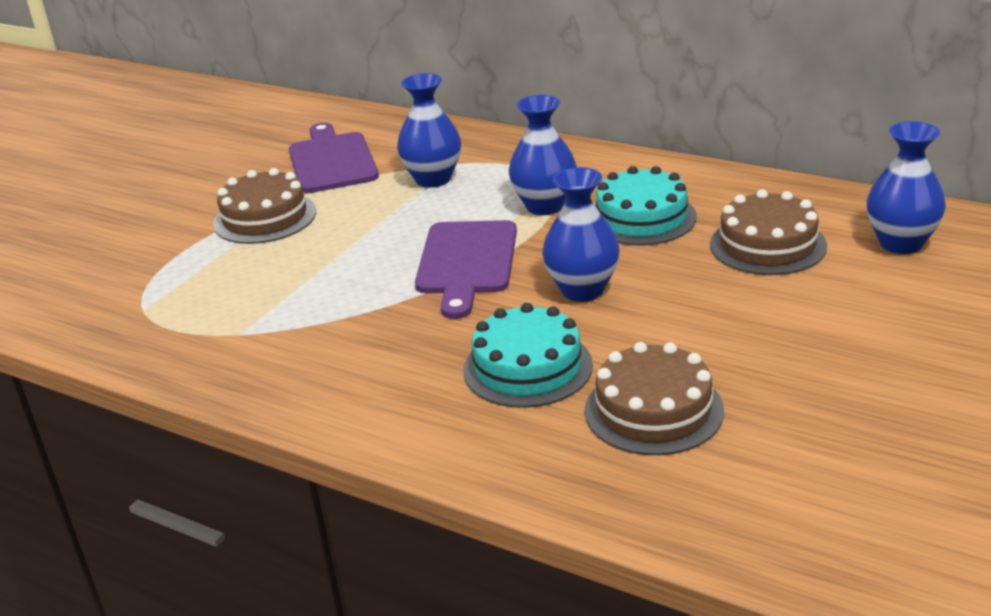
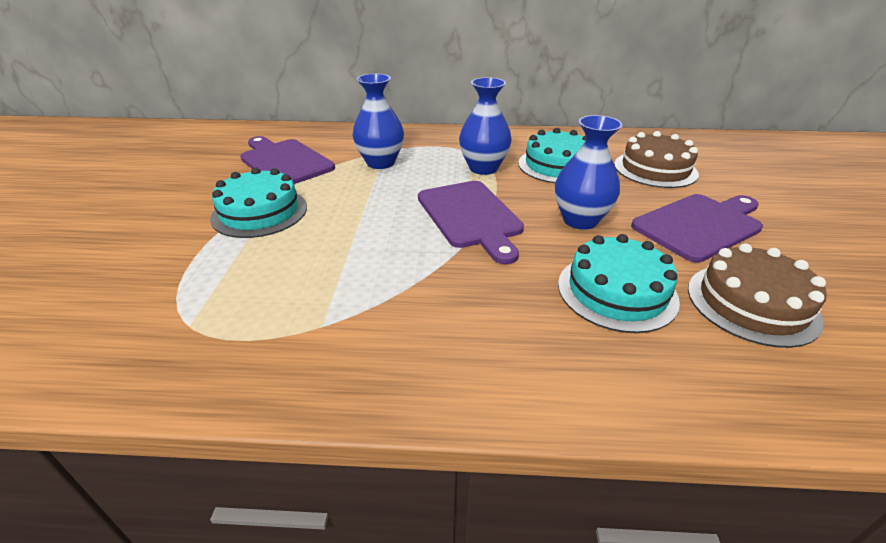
camera: 30 degrees left, 5 degrees up
brown cake [213,168,316,244] -> turquoise cake [210,167,307,238]
blue vase [867,121,946,254] -> none
none -> purple cutting board [631,194,763,262]

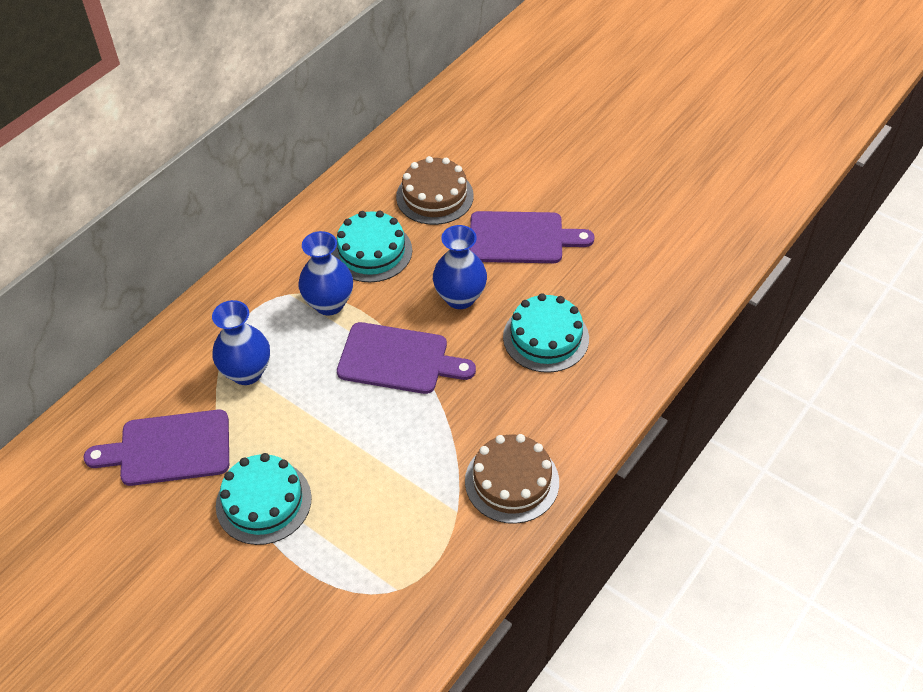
camera: 55 degrees left, 15 degrees up
purple cutting board [631,194,763,262] -> purple cutting board turned 90 degrees clockwise [469,211,595,263]
brown cake [688,243,827,348] -> brown cake moved to [465,434,559,524]

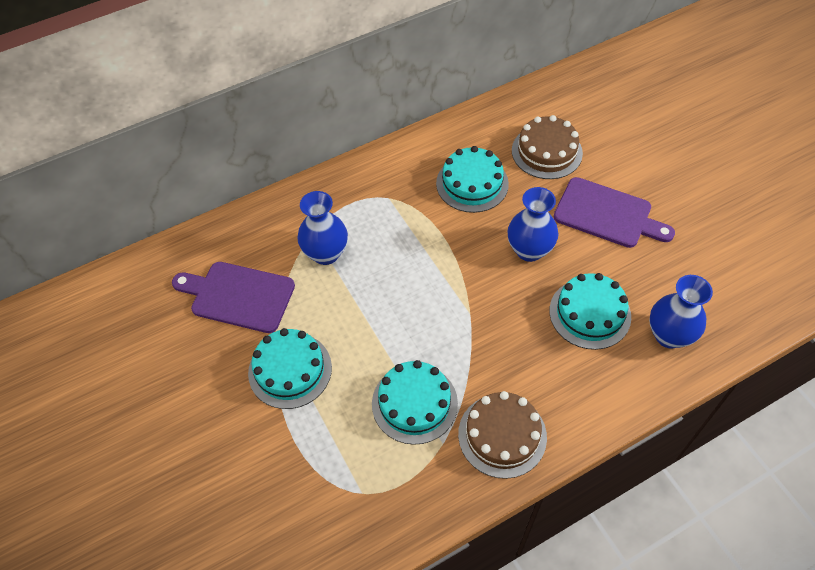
camera: 25 degrees right, 5 degrees up
blue vase [298,231,353,316] -> blue vase moved to [649,275,713,348]
purple cutting board [337,322,476,394] -> none
none -> turquoise cake [372,360,458,445]

